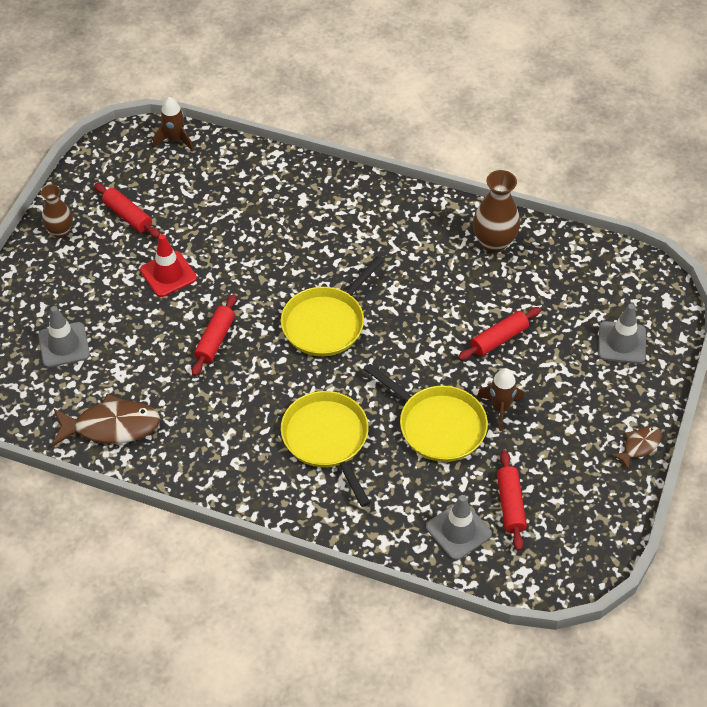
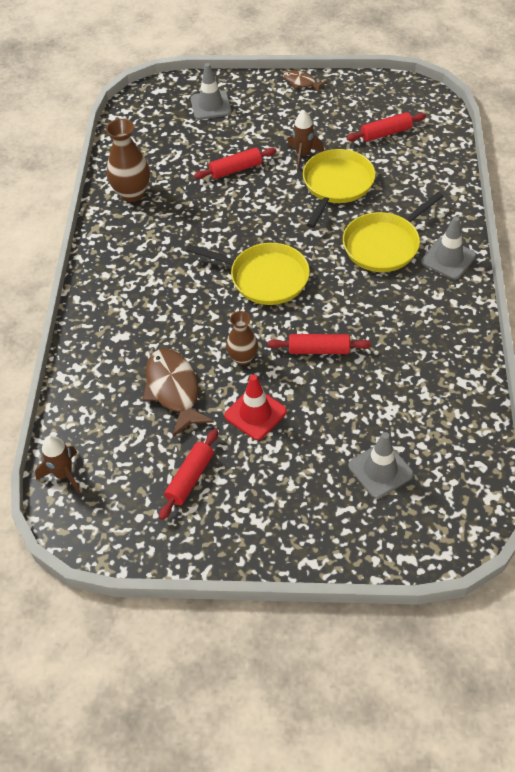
camera: 105 degrees left, 0 degrees up
brown vase [41,185,73,238] -> brown vase moved to [226,311,258,365]
brown fish [52,394,160,447] -> brown fish moved to [142,348,214,437]
grey traffic cone [426,495,492,560] -> grey traffic cone moved to [421,216,476,279]
red rolling pin [458,307,541,360] -> red rolling pin turned 60 degrees counterclockwise [194,148,276,179]

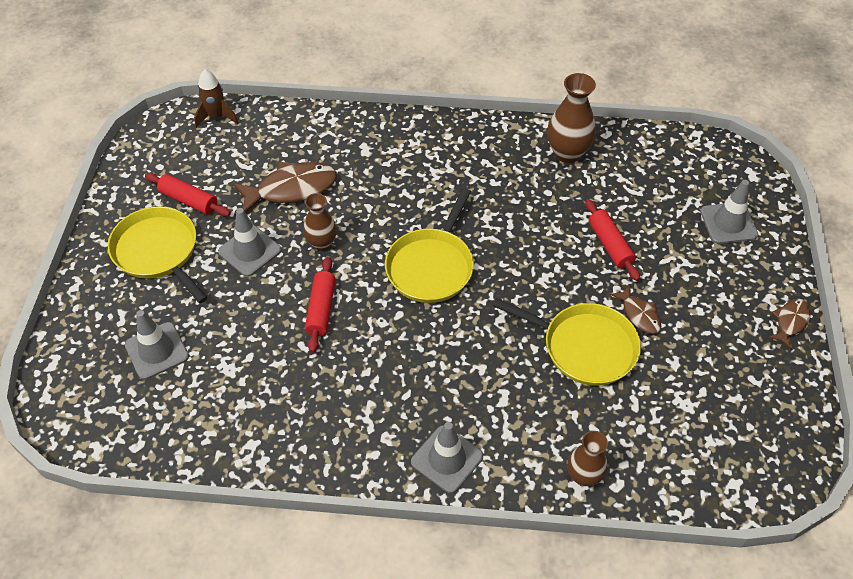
camera: 90 degrees right, 0 degrees up
red traffic cone [225,375,287,440] -> grey traffic cone [218,208,281,277]
brown rocket [287,110,324,170] -> brown fish [610,284,661,334]
yellow pan [343,192,444,272] -> yellow pan moved to [108,206,208,303]
red rolling pin [347,112,426,142] -> none
none -> brown vase [567,431,608,486]

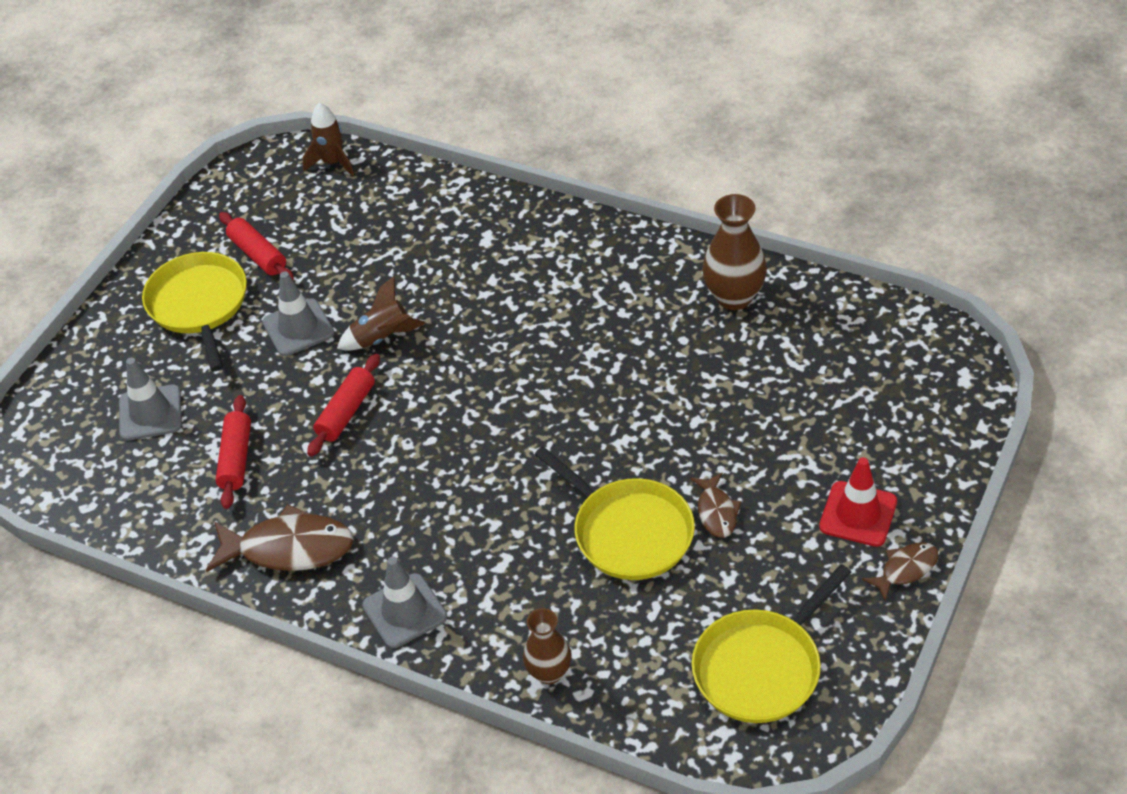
camera: 25 degrees right, 5 degrees down
brown fish [233,162,337,213] -> brown fish moved to [206,504,354,572]
brown vase [303,193,337,251] -> brown rocket [337,276,426,351]
yellow pan [385,188,474,303] -> yellow pan moved to [692,564,851,723]
red rolling pin [585,199,640,281] -> red rolling pin moved to [216,395,251,509]
grey traffic cone [700,180,758,244] -> none
none -> red traffic cone [819,457,897,547]

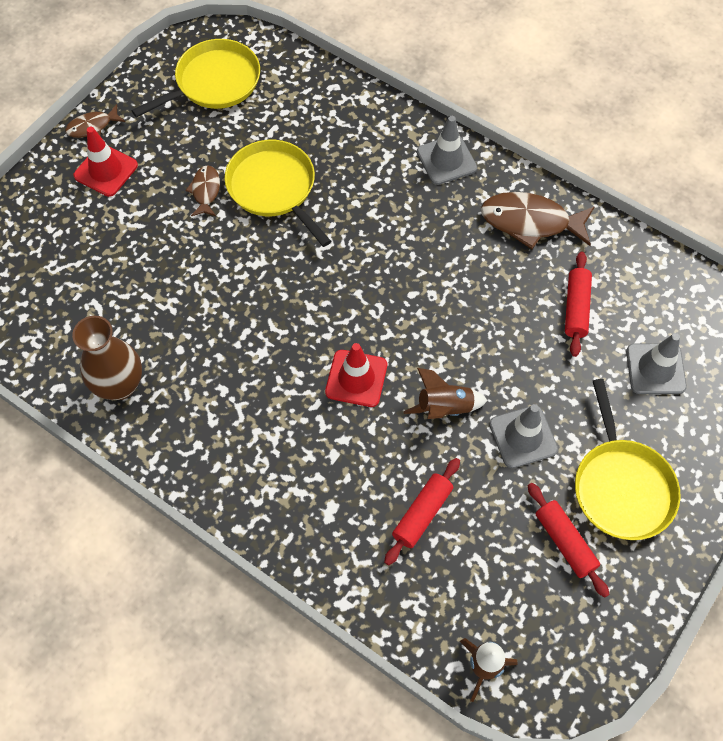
camera: 175 degrees left, 15 degrees up
red rolling pin [307,354,380,457] -> red rolling pin moved to [384,458,460,565]
brown vase [523,608,571,684] -> none
none -> red traffic cone [325,343,387,407]

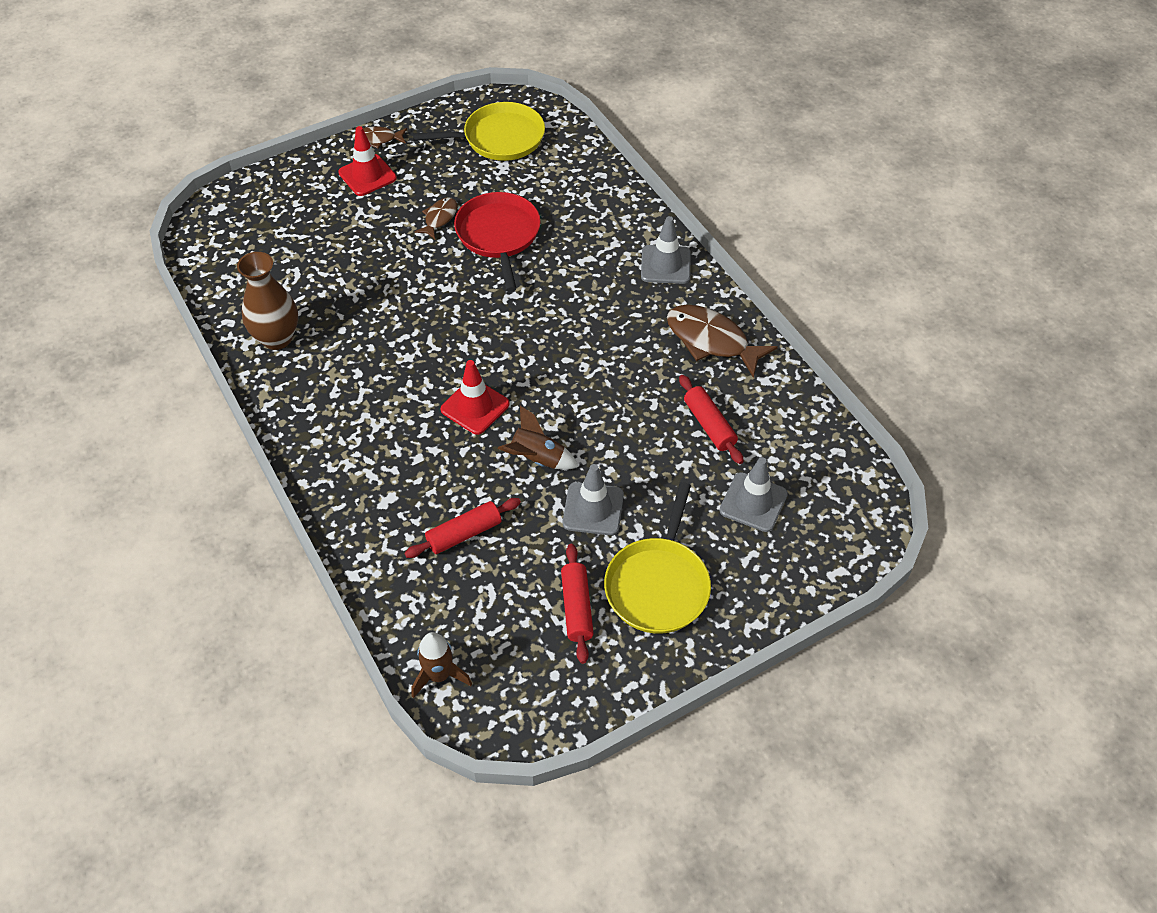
camera: 25 degrees right, 10 degrees down
yellow pan [225,140,331,247] -> red pan [454,192,541,292]
red rolling pin [565,251,592,357] -> red rolling pin turned 60 degrees counterclockwise [679,375,744,464]

